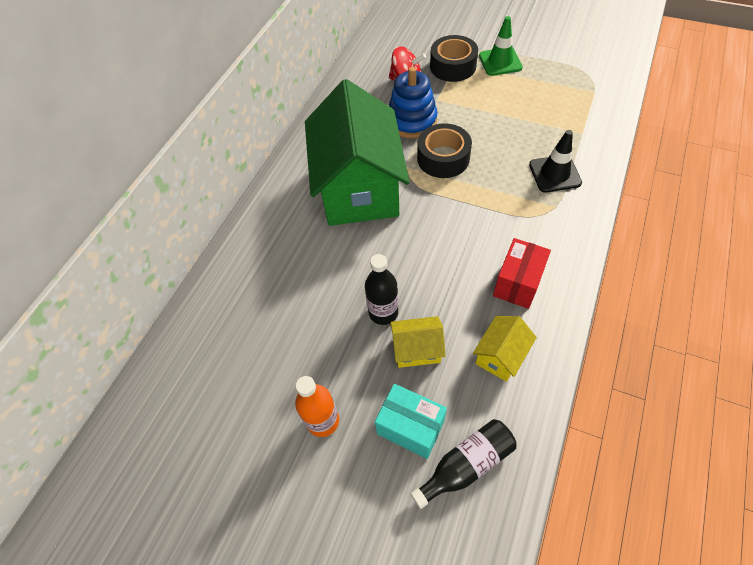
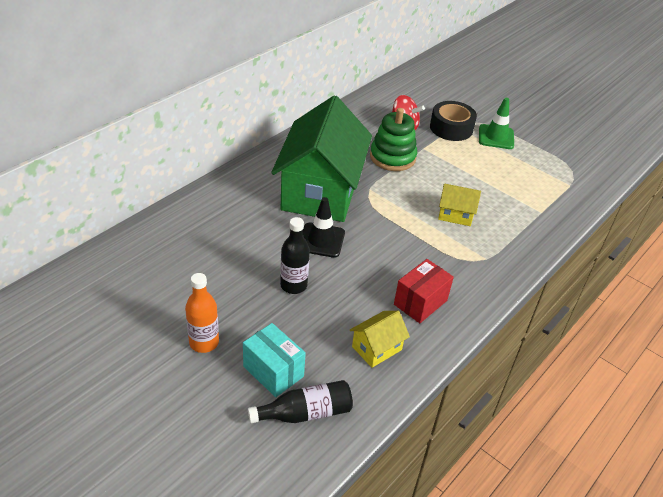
camera: 10 degrees right, 15 degrees down
blue stacking toy [389,67,438,138] -> green stacking toy [370,108,417,171]
yellow house [390,316,446,368] -> yellow house moved to [438,184,481,226]
black tape [417,123,472,178] -> none
black traffic cone [529,130,582,193] -> black traffic cone moved to [303,197,345,258]

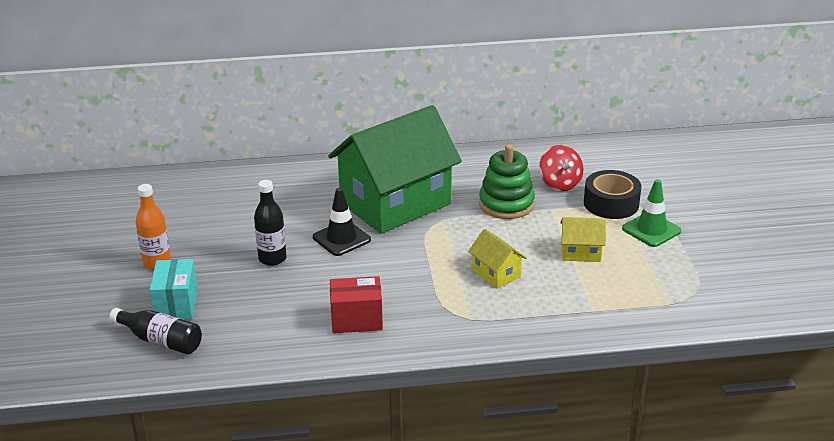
camera: 45 degrees right, 10 degrees down
yellow house [350,311,410,368] -> yellow house moved to [560,217,606,262]

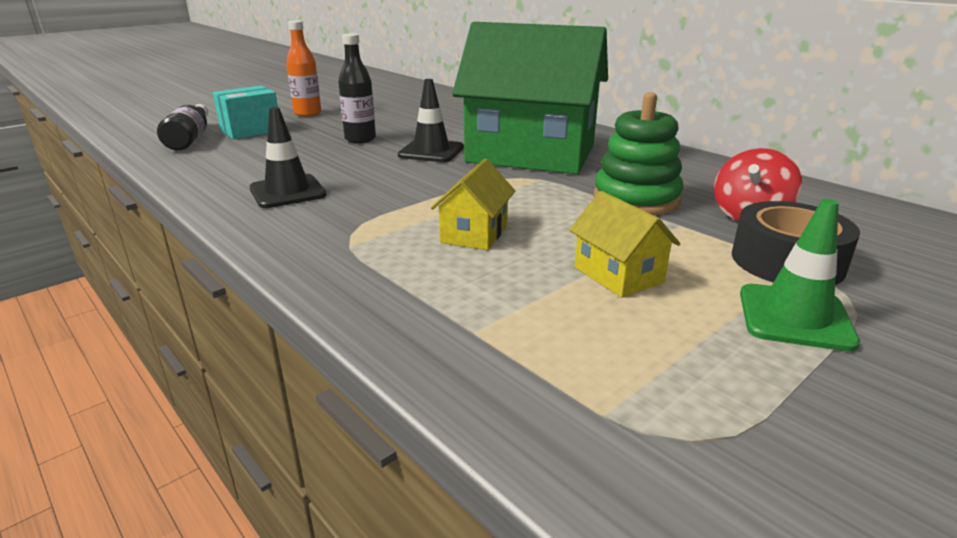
camera: 55 degrees right, 5 degrees down
red box [330,276,383,333] -> black traffic cone [249,107,327,208]

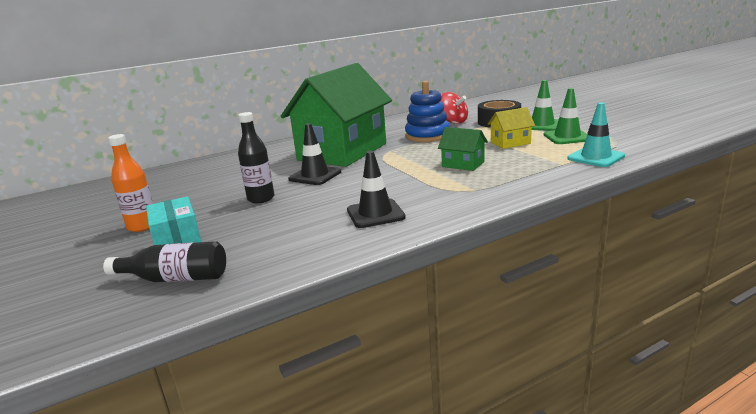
camera: 75 degrees left, 5 degrees down
yellow house [431,159,515,250] -> green house [438,127,488,171]
green stacking toy [593,92,684,215] -> blue stacking toy [405,81,450,142]
none -> green traffic cone [544,88,587,144]
none -> turquoise traffic cone [567,103,625,167]

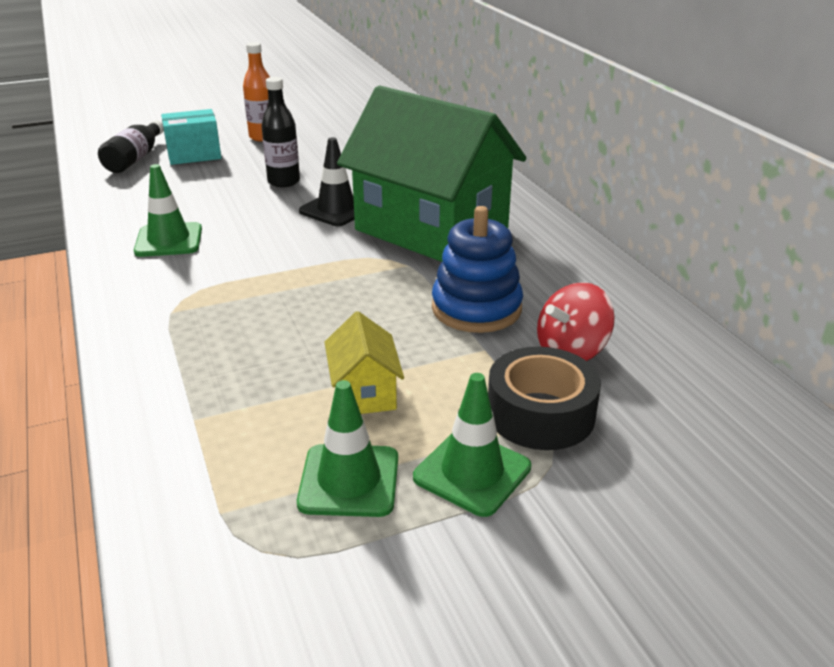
camera: 95 degrees right, 10 degrees up
black traffic cone [347,151,406,228] -> green traffic cone [134,164,202,257]
green house [438,127,488,171] -> none
turquoise traffic cone [567,103,625,167] -> none

